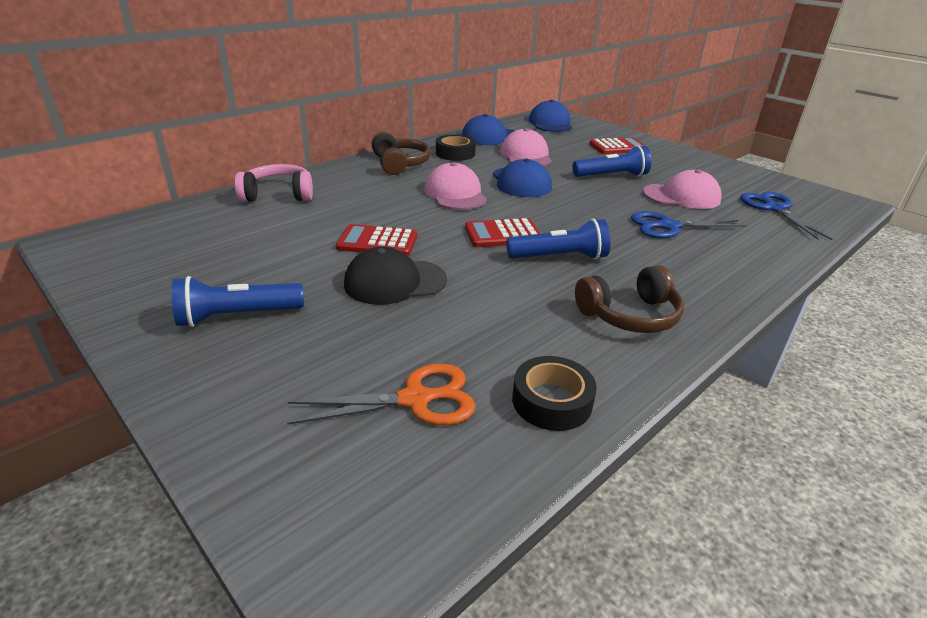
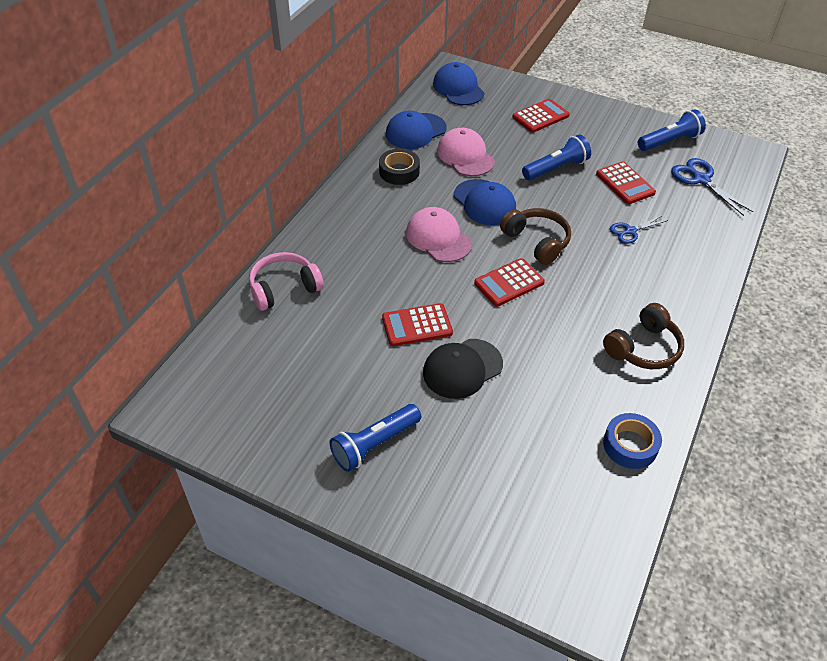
camera: 20 degrees left, 15 degrees up
orange scissors [287,364,476,425] -> none
brown headphones [371,132,431,175] -> brown headphones moved to [500,208,571,265]
blue flashlight [506,219,611,260] -> blue flashlight moved to [638,109,706,151]
black tape [512,356,597,431] -> blue tape [603,413,662,469]
blue scissors [631,211,746,239] -> blue scissors [610,216,668,244], size x0.64
pink cap [643,169,722,209] -> red calculator [596,161,656,204]

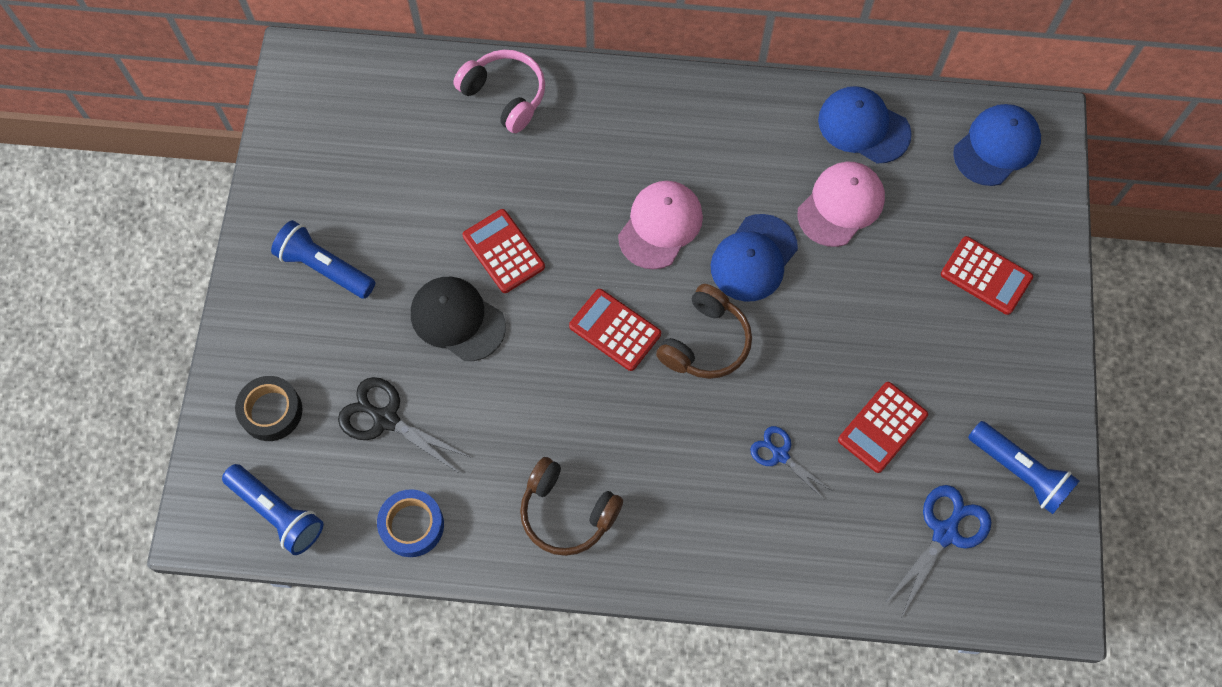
camera: 70 degrees right, 20 degrees up
black tape [379,149,420,185] -> black tape moved to [235,376,303,441]
blue flashlight [522,135,591,181] -> blue flashlight moved to [222,464,323,555]
none -> black scissors [338,377,470,474]

